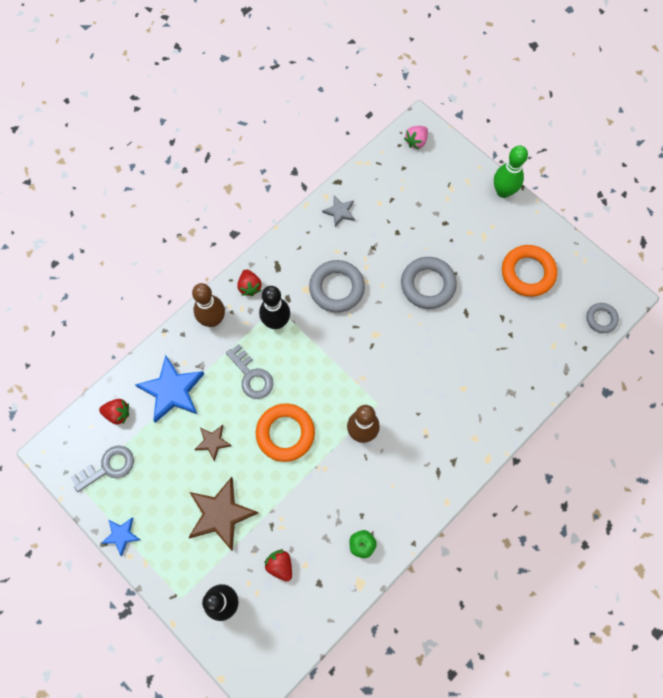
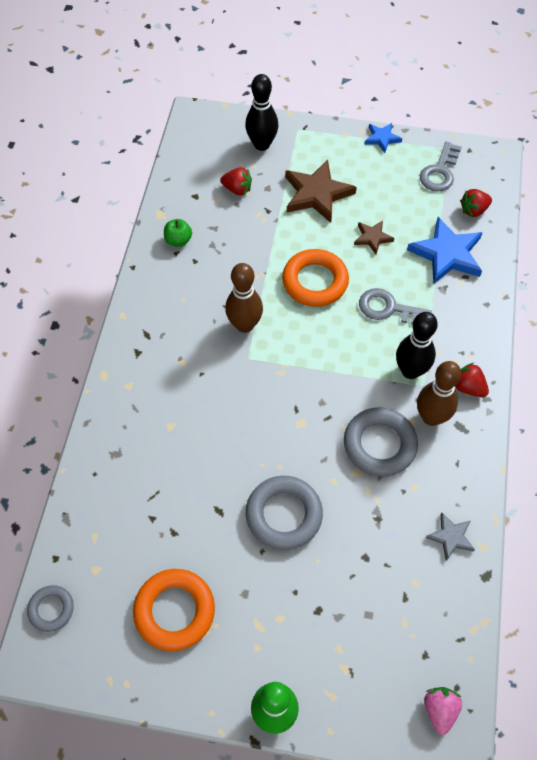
camera: 145 degrees right, 10 degrees down
brown bowling pin [192,283,225,327] -> brown bowling pin moved to [417,361,461,426]

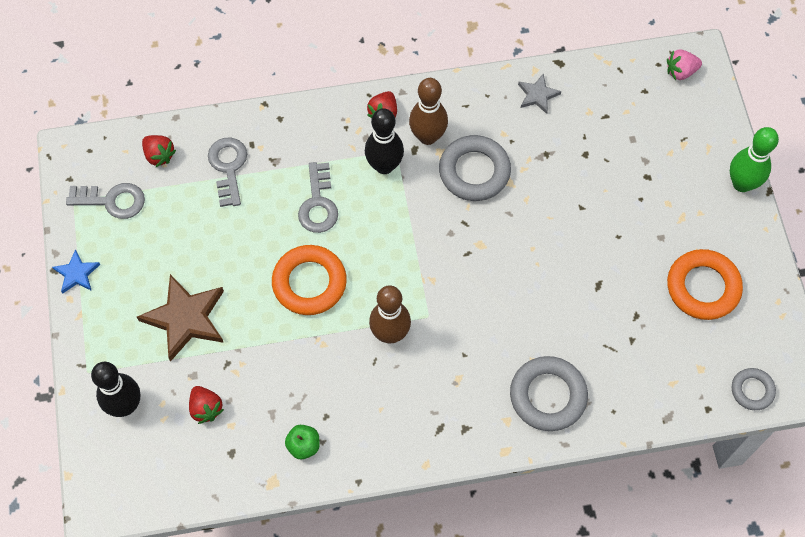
camera: 110 degrees left, 5 degrees up
red strawberry [220,168,252,195] -> red strawberry turned 150 degrees clockwise [189,386,224,424]
grey ring [246,476,323,550] -> grey ring moved to [510,356,588,431]
brown star [354,220,394,254] -> none
blue star [407,217,483,284] -> grey key [208,138,247,207]

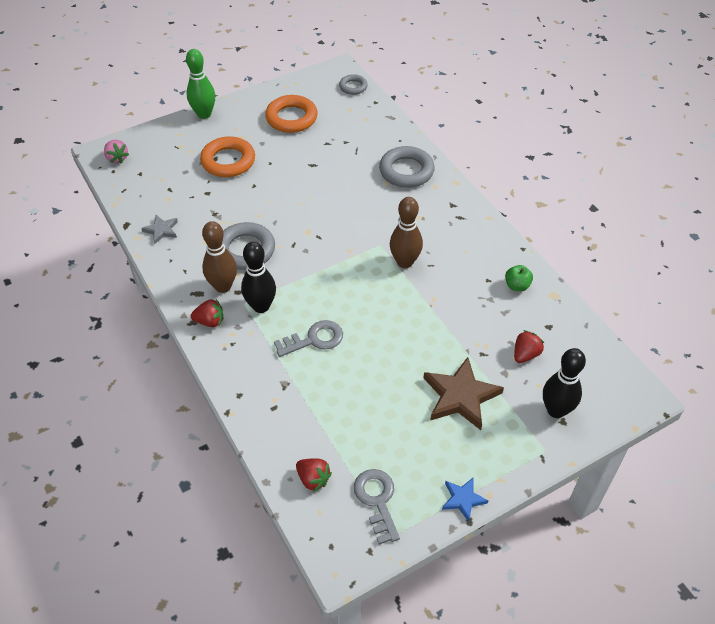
camera: 110 degrees left, 15 degrees down
red strawberry [142,135,176,167] -> red strawberry turned 105 degrees clockwise [296,458,332,492]
grey key [208,138,247,207] -> none
orange ring [272,245,347,315] -> orange ring moved to [200,136,255,177]

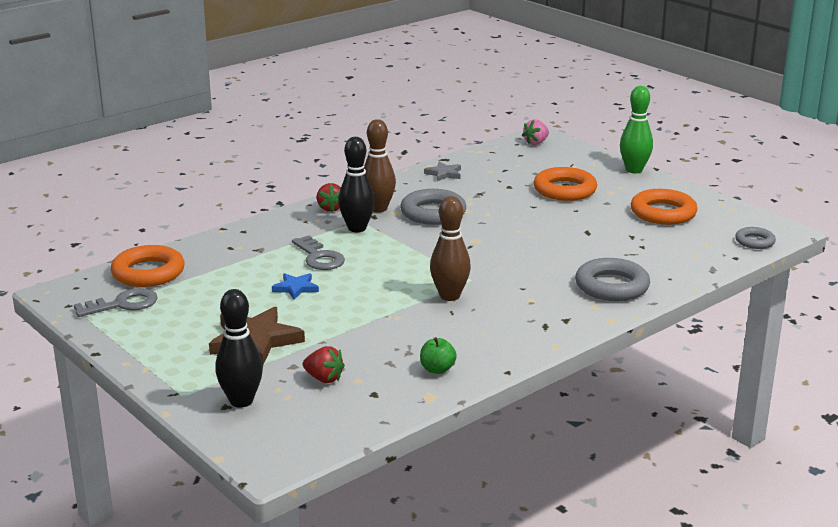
camera: 80 degrees right, 25 degrees down
red strawberry [296,458,332,492] -> orange ring [111,245,185,287]
blue star [442,477,488,522] -> blue star moved to [272,273,319,300]

